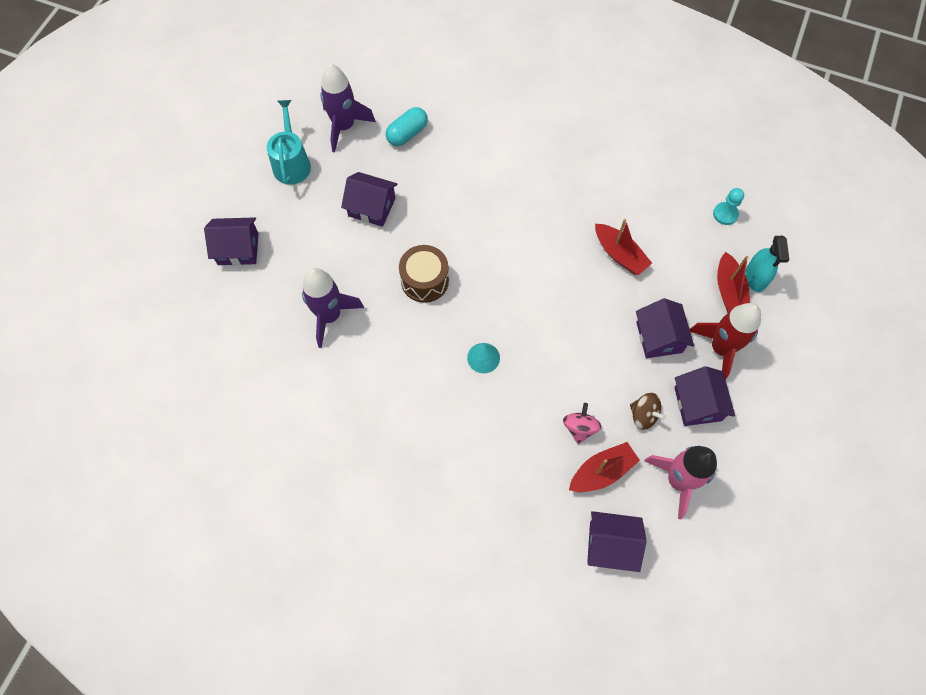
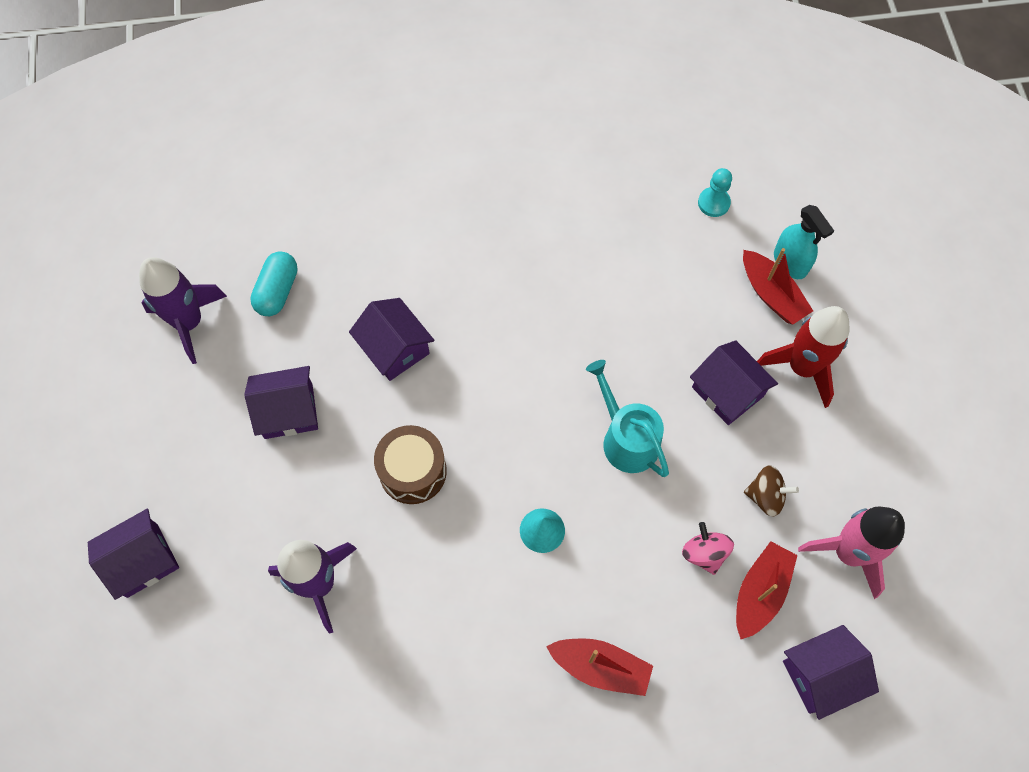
camera: 30 degrees left, 0 degrees up
turquoise watering can [267,100,311,185] -> turquoise watering can moved to [586,360,669,477]
red boat [595,219,652,275] -> red boat moved to [546,638,653,696]
purple house [674,366,735,426] -> purple house moved to [349,298,434,381]

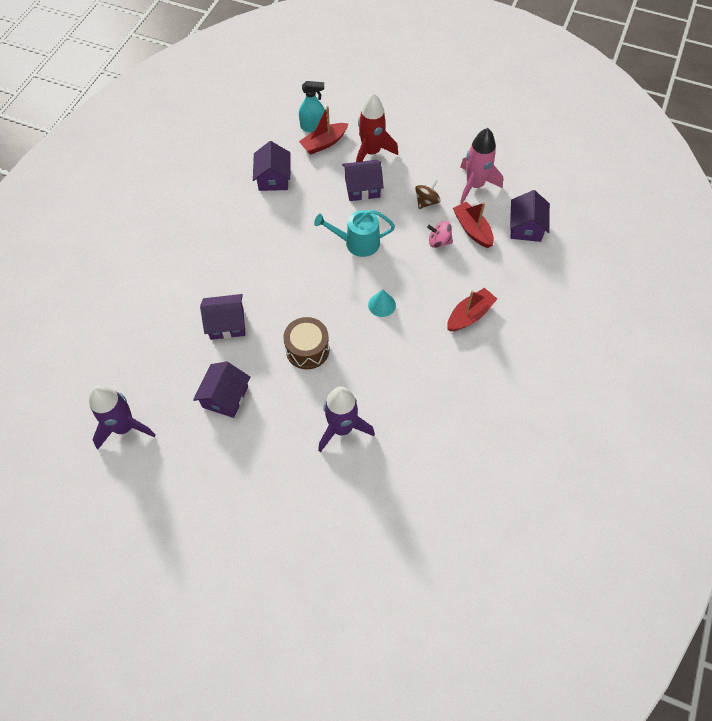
camera: 60 degrees left, 5 degrees down
purple house [88,509,179,600] -> purple house moved to [253,141,291,191]
turquoise capsule [250,251,298,316] -> none
turquoise pawn [698,168,732,217] -> none
red boat [743,248,813,324] -> red boat turned 150 degrees clockwise [299,106,349,154]

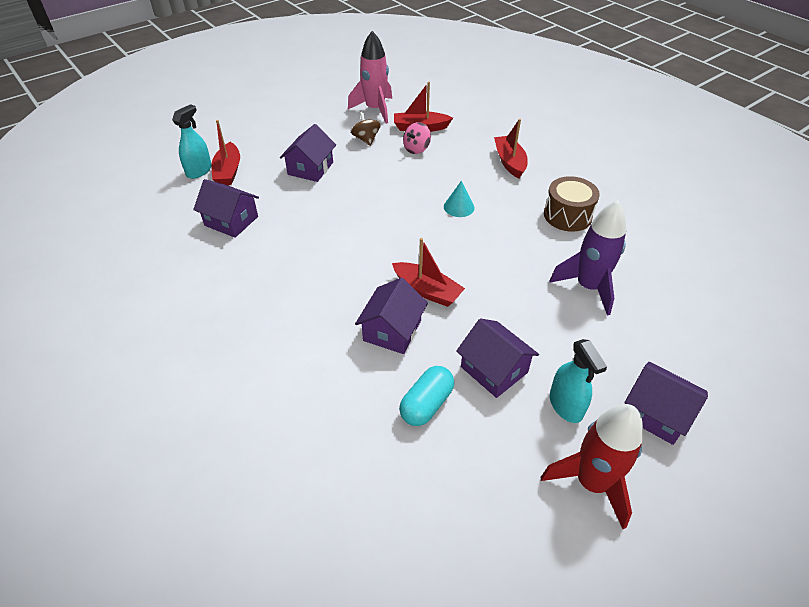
camera: 60 degrees left, 15 degrees down
purple rocket [89,385,155,449] -> none
brown drum [283,317,329,369] -> brown drum moved to [544,176,600,232]
turquoise watering can [314,210,395,257] -> none
red rocket [356,93,398,162] -> red rocket moved to [541,404,643,529]
purple house [510,190,550,242] -> purple house moved to [624,362,708,445]
none -> red boat [392,238,465,307]
none -> turquoise capsule [399,366,454,426]
none -> turquoise spray bottle [550,339,607,423]

